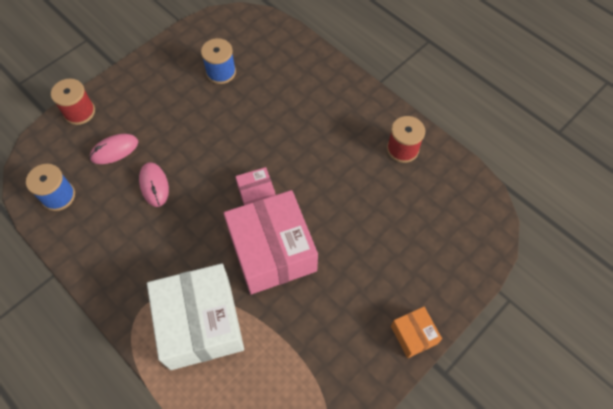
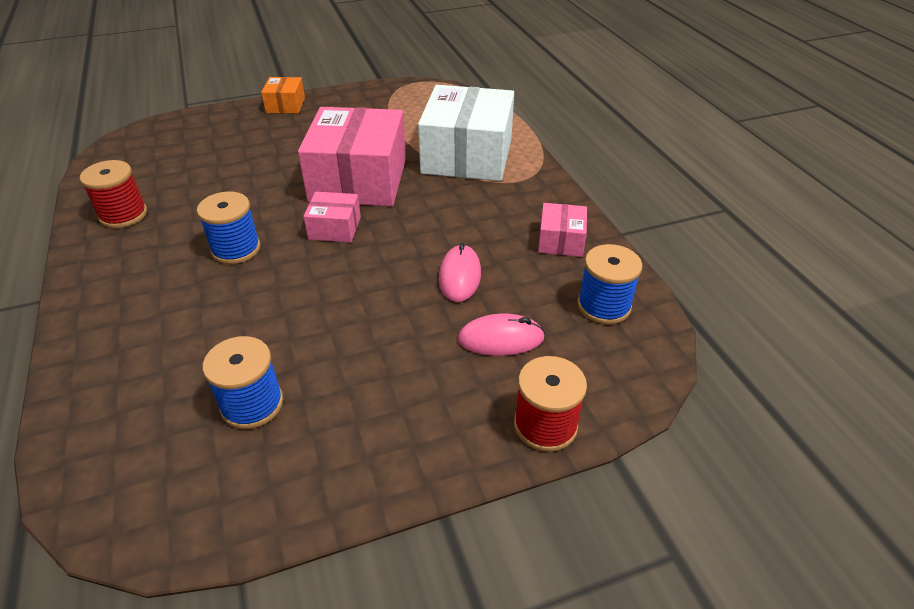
camera: 155 degrees left, 20 degrees down
none -> blue spool [197,191,260,264]
none -> pink box [538,203,587,257]

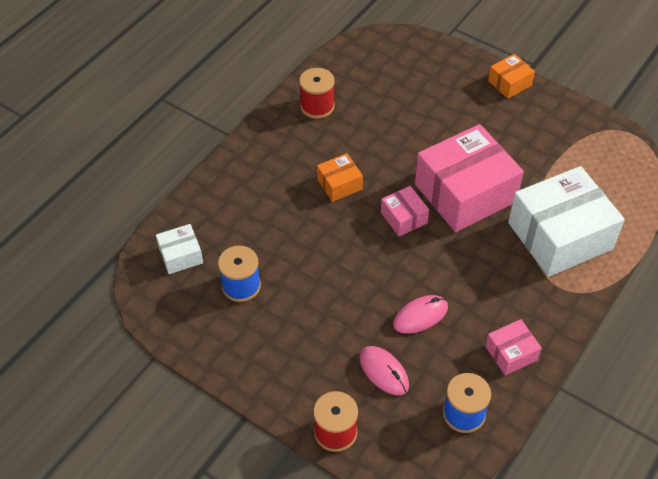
camera: 55 degrees right, 10 degrees up
blue spool [197,191,260,264] -> orange box [317,153,363,202]
none -> white box [156,224,203,274]

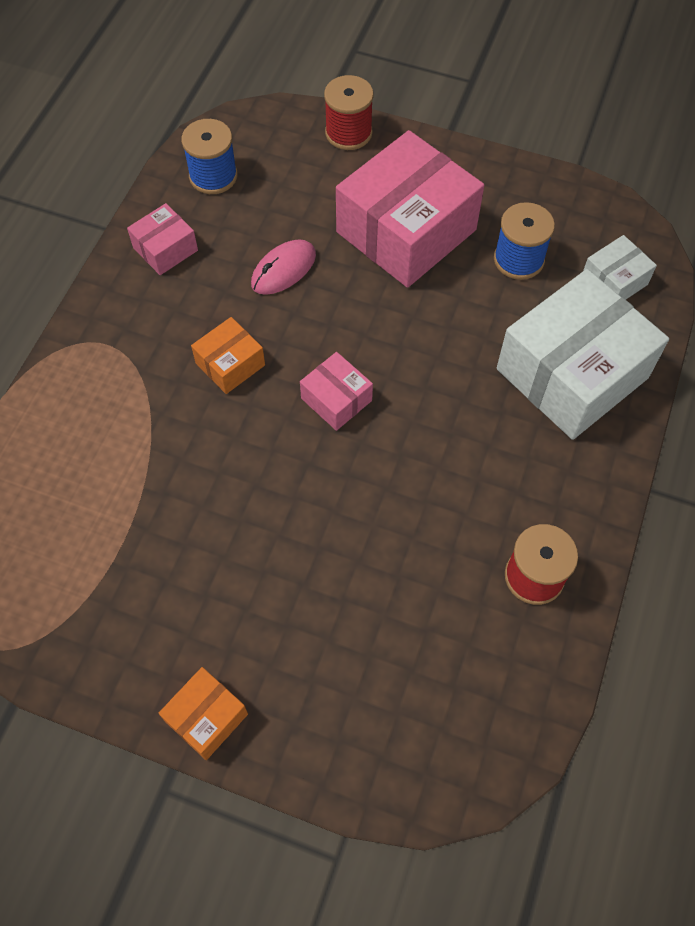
camera: 165 degrees right, 10 degrees up
orange box [317,153,363,202] -> orange box moved to [191,317,265,394]
pink mouse [359,346,409,395] -> none
pink box [415,124,524,232] -> pink box moved to [336,130,484,288]
white box [508,166,625,277] -> white box moved to [497,269,669,440]

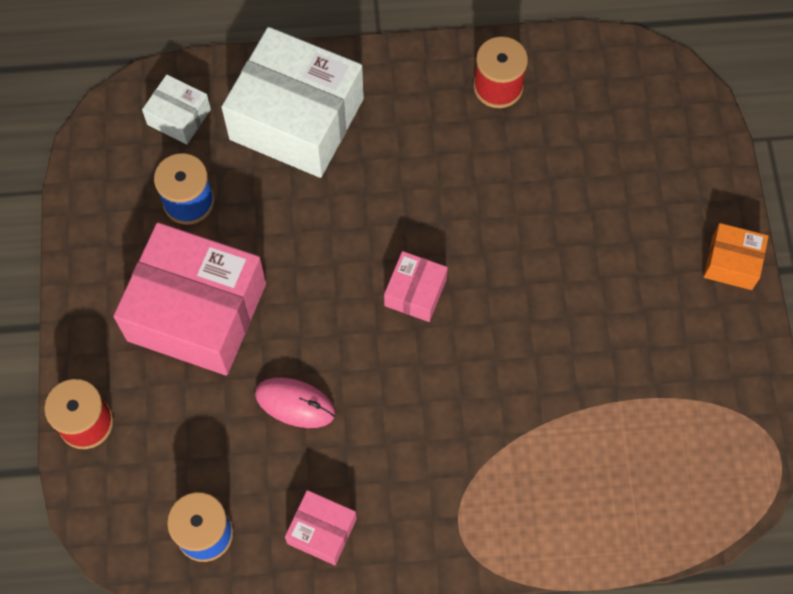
camera: 115 degrees left, 5 degrees up
orange box [191,317,265,394] -> none

